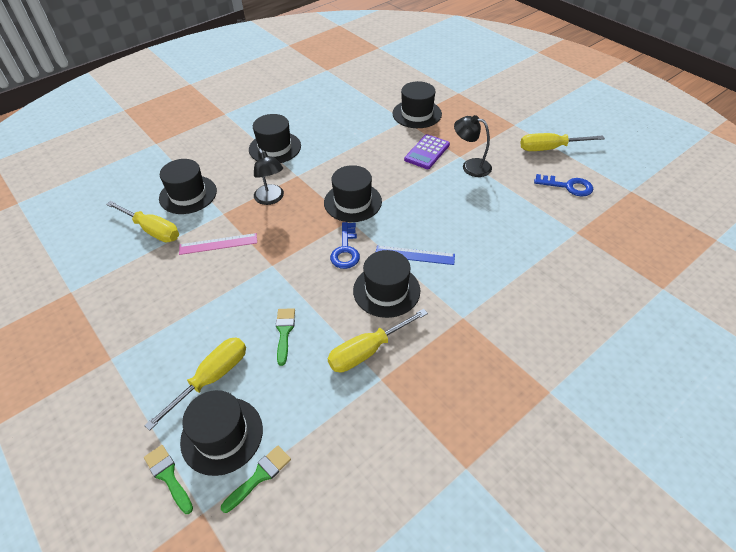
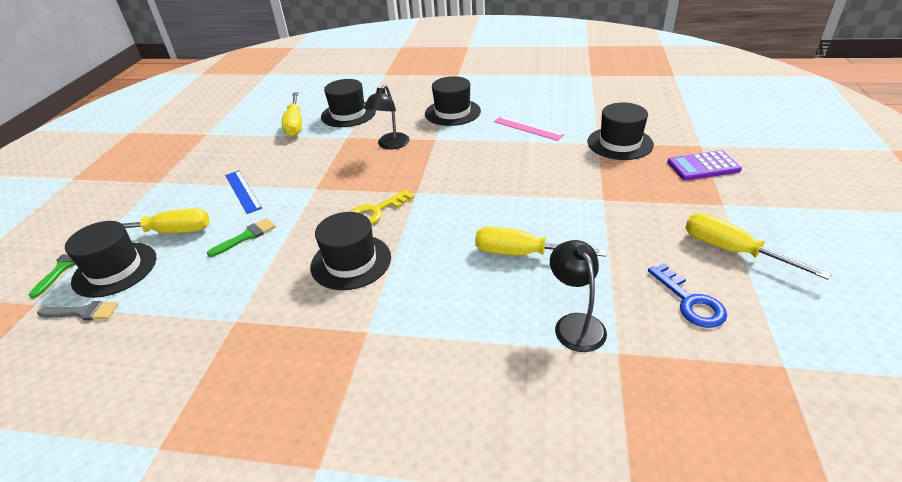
camera: 50 degrees right, 10 degrees down
pink ruler [179,233,257,255] -> pink ruler moved to [494,116,565,141]
green brush [221,445,291,513] -> grey brush [37,301,118,321]
black hat [324,165,382,222] -> none
yellow screwdriver [327,309,428,372] -> yellow screwdriver moved to [475,226,607,257]
blue key [330,222,360,269] -> yellow key [350,189,415,225]
blue ruler [376,245,455,265] -> blue ruler moved to [225,171,262,214]
purple calculator [404,134,450,169] -> purple calculator moved to [667,150,742,180]
black lamp [454,115,492,177] -> black lamp moved to [550,240,607,352]

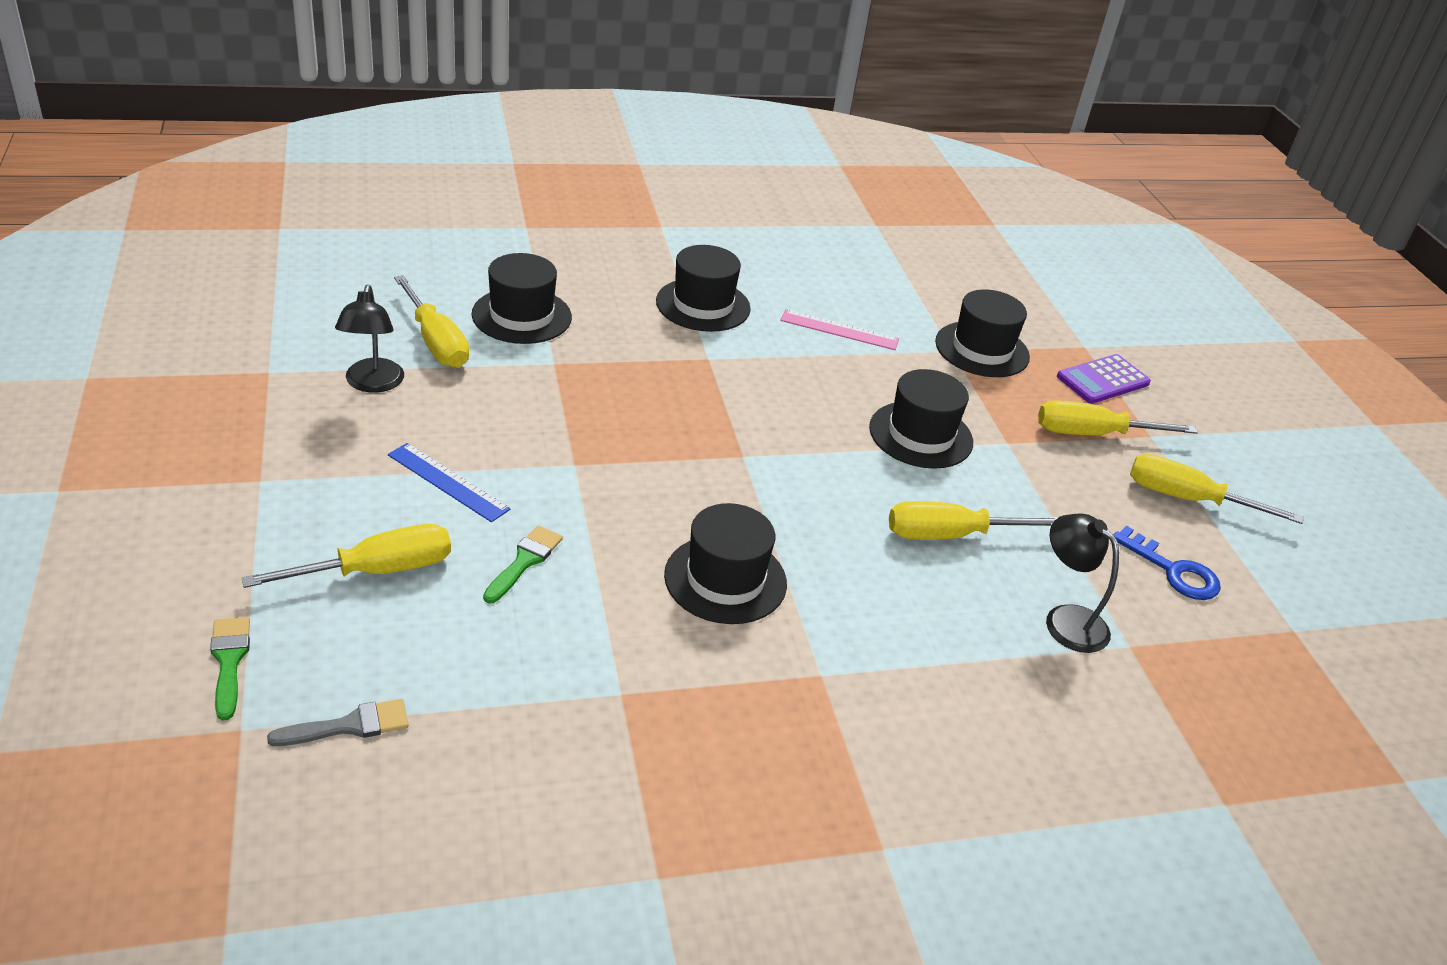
camera: 30 degrees left, 0 degrees up
black hat [65,221,157,298] -> black hat moved to [869,369,973,469]
yellow key [350,189,415,225] -> none
black lamp [364,84,410,149] -> black lamp moved to [335,285,404,393]
none -> yellow screwdriver [1038,400,1198,435]

